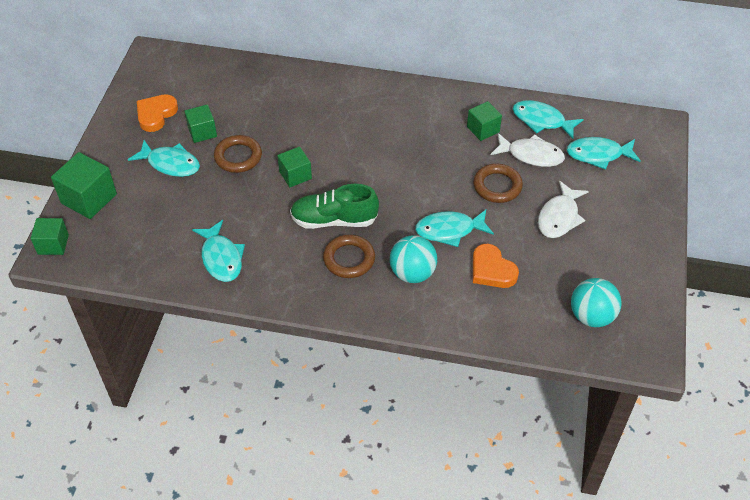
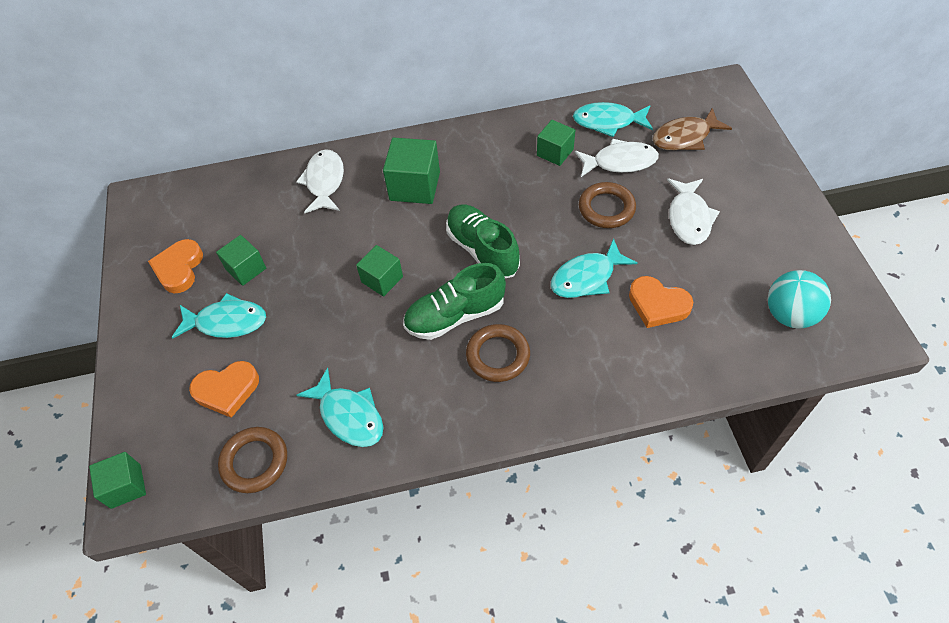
camera: 20 degrees left, 5 degrees up
green cube [51,152,117,219] -> green cube moved to [383,138,440,204]
brown ring [214,135,262,173] -> brown ring moved to [218,427,287,493]
turquoise ball [390,235,437,283] -> none
turquoise fish [566,137,641,170] -> brown fish [653,108,732,150]
none -> orange heart [189,361,259,418]
none -> white fish [296,149,344,213]
none -> green shoe [446,205,520,278]

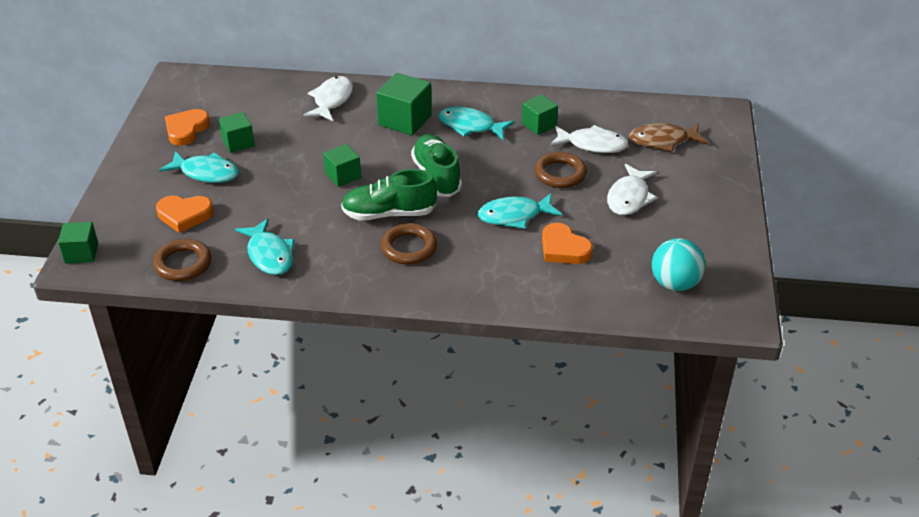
camera: 15 degrees right, 15 degrees down
turquoise fish [573,102,653,137] -> turquoise fish moved to [439,107,514,140]

